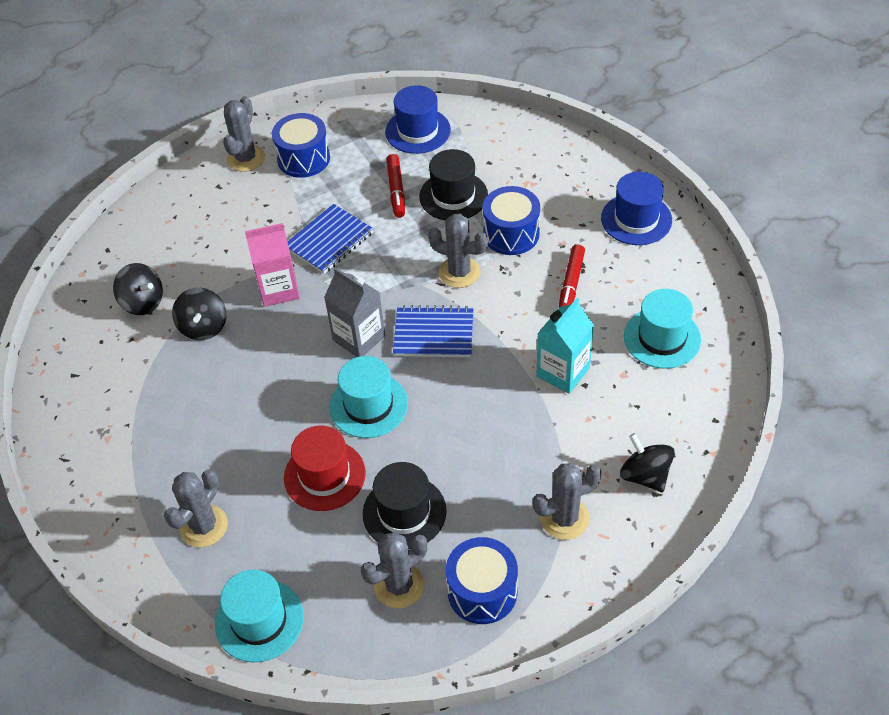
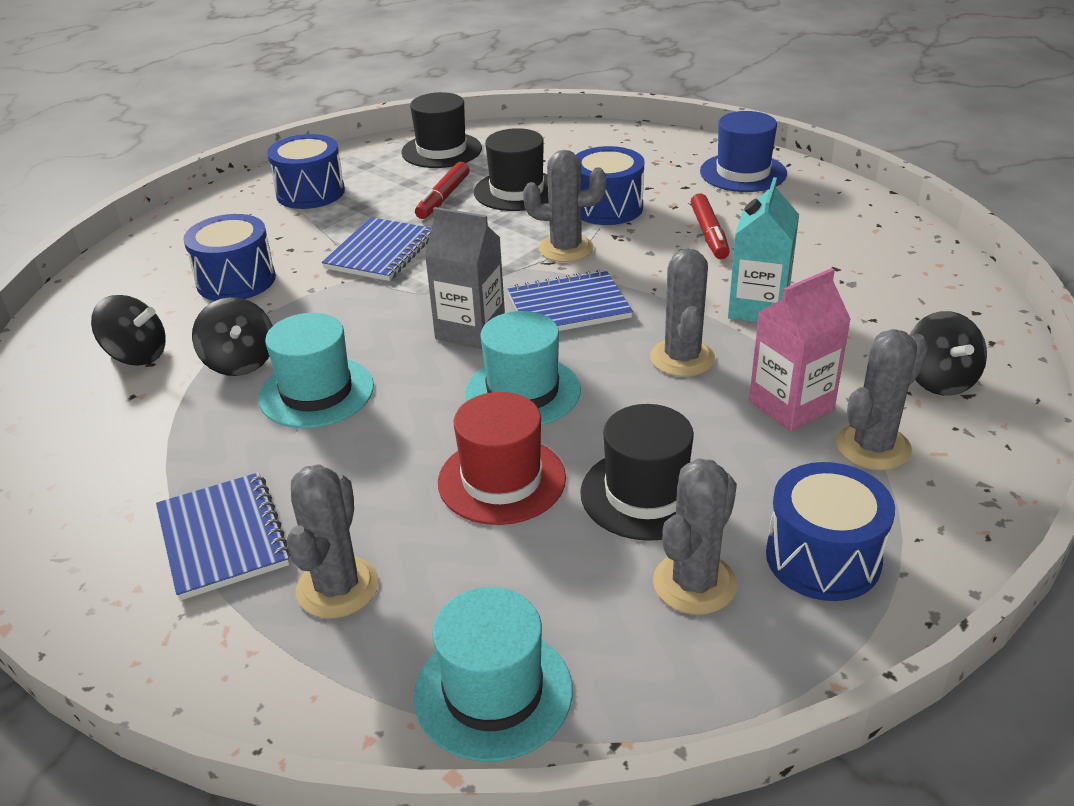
camera: 20 degrees left, 15 degrees down
grey cactus [223,96,265,172] -> grey cactus moved to [650,248,715,377]
pink carton [245,223,300,307] -> pink carton moved to [749,268,851,431]
blue hat [385,85,451,154] -> black hat [401,92,482,168]
red marker [387,154,405,218] -> red marker turned 45 degrees clockwise [415,162,470,219]
black spinning top [620,433,675,492] -> black spinning top turned 135 degrees counterclockwise [909,311,987,396]
turquoise hat [624,289,701,369] -> turquoise hat moved to [258,313,374,428]
none -> blue notebook [156,472,290,601]
none -> blue drum [183,214,276,301]

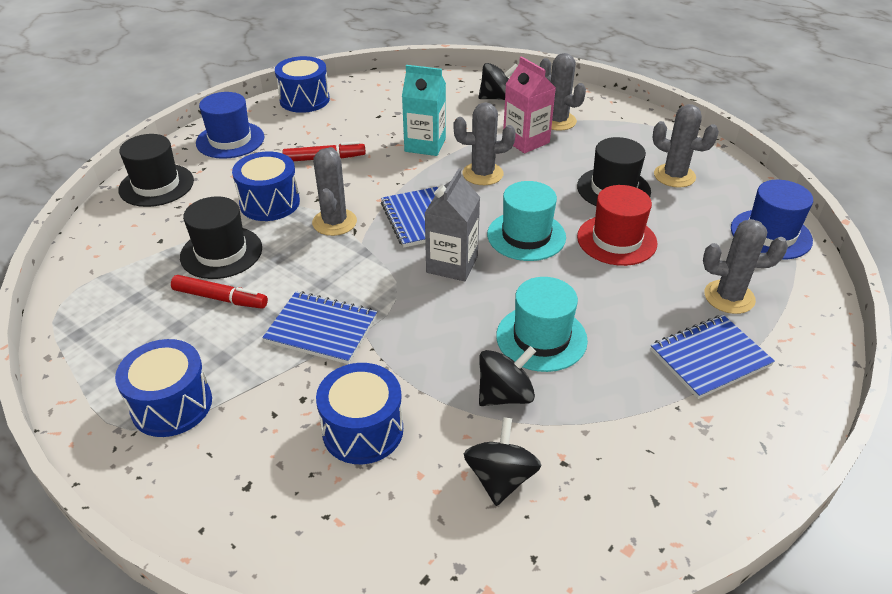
camera: 95 degrees left, 5 degrees up
black hat [401,92,482,168] -> black hat moved to [119,134,194,207]
turquoise hat [414,587,573,762] -> blue hat [731,180,813,260]
blue drum [766,462,895,601] -> blue drum moved to [275,56,330,113]

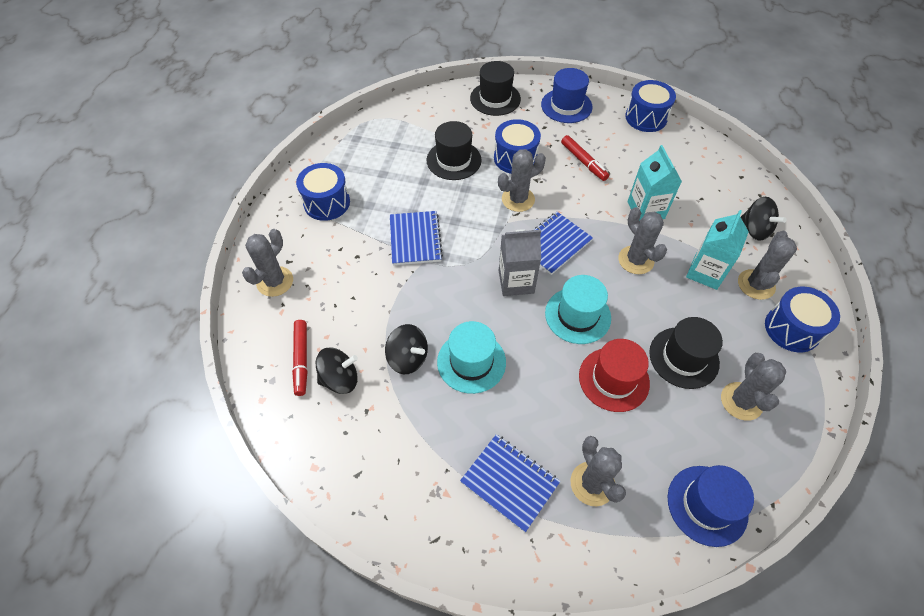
camera: 65 degrees right, 15 degrees up
red marker [171,275,268,309] -> red marker moved to [292,320,307,396]
blue drum [316,363,403,464] -> blue drum moved to [765,287,840,353]
pink carton [503,56,556,153] -> turquoise carton [686,210,749,290]
none -> grey cactus [242,229,293,297]

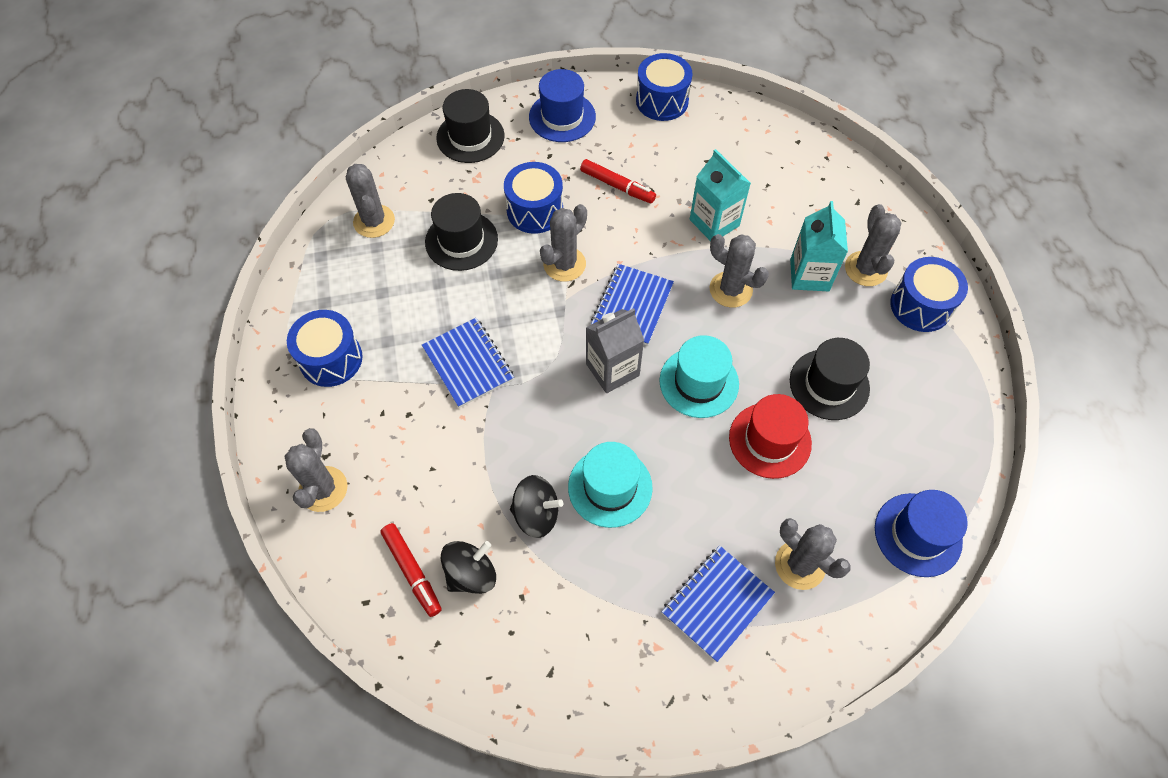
camera: 25 degrees left, 5 degrees up
blue notebook [460,434,560,532] -> blue notebook turned 60 degrees counterclockwise [661,546,775,662]
grey cactus [721,353,786,421] -> grey cactus moved to [346,164,395,238]
black spinning top [741,197,786,241] -> none

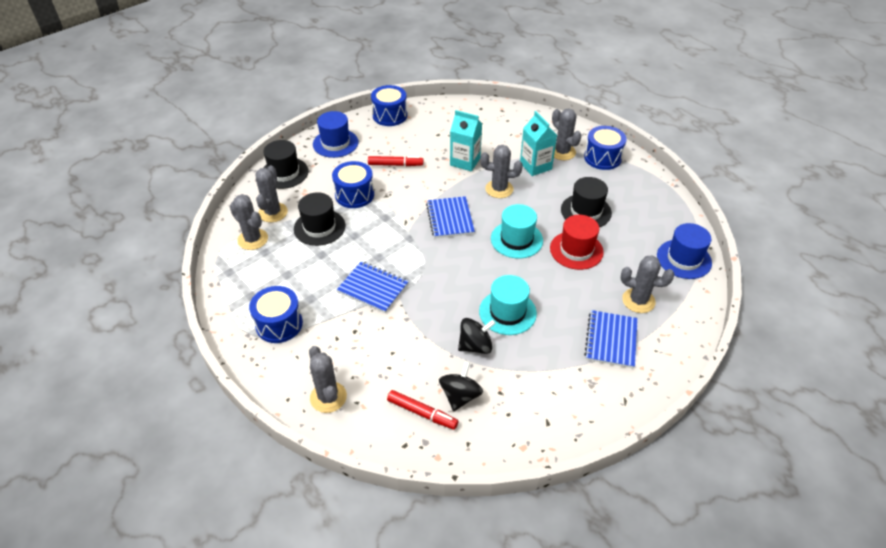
camera: 30 degrees left, 15 degrees down
grey cactus [540,204,587,282] -> grey cactus moved to [256,165,288,222]
grey carton [586,308,644,393] -> none

